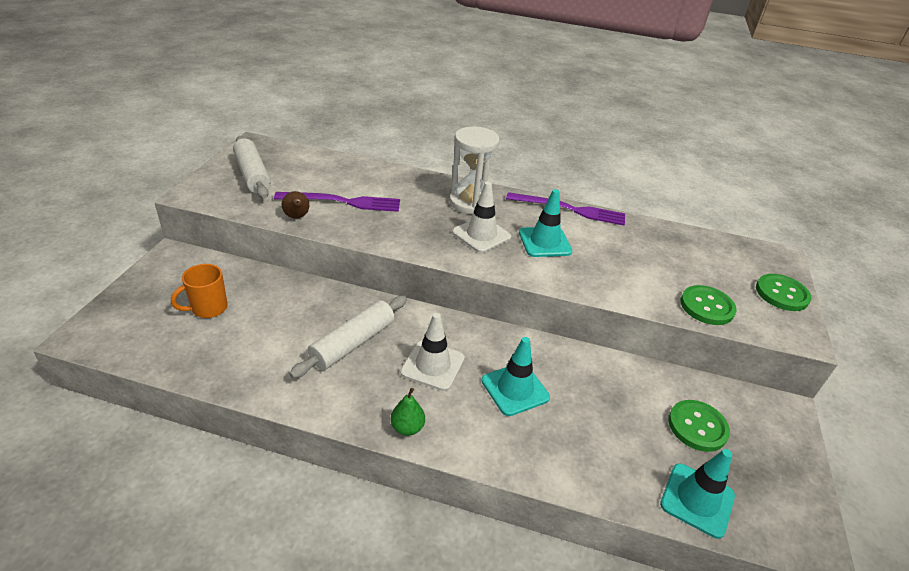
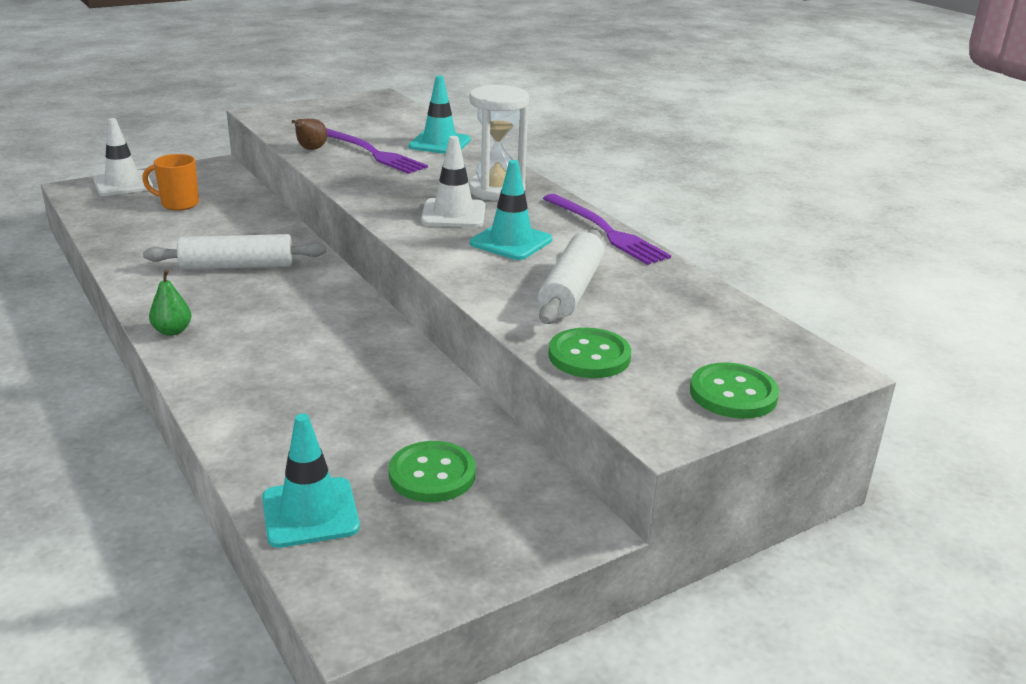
camera: 45 degrees right, 10 degrees down
white rolling pin [233,136,271,199] -> white rolling pin moved to [538,230,605,324]
white traffic cone [400,313,465,391] -> white traffic cone moved to [93,118,153,196]
turquoise traffic cone [482,337,550,416] -> turquoise traffic cone moved to [408,75,471,154]

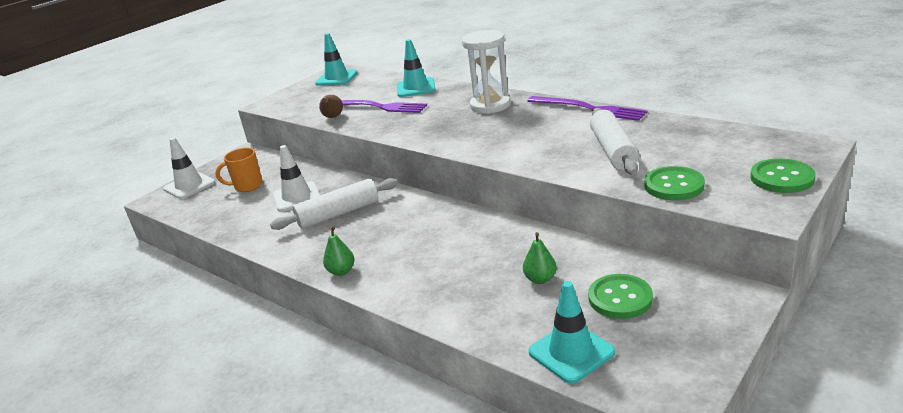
camera: 15 degrees left, 0 degrees up
white traffic cone [421,136,485,227] -> white traffic cone moved to [273,145,320,212]
turquoise traffic cone [470,160,552,260] -> turquoise traffic cone moved to [315,33,358,86]
none -> green pear [523,232,557,284]

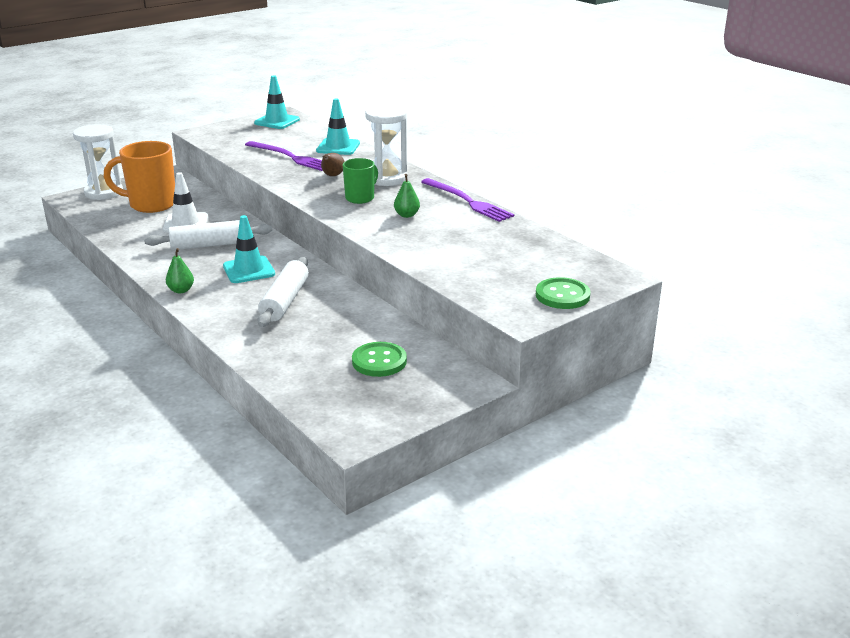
camera: 10 degrees right, 0 degrees up
white traffic cone [163,137,215,199] -> white hourglass [73,124,123,200]
orange mug [215,148,263,192] -> orange mug [104,141,175,213], size x1.72
brown pear [319,95,343,118] -> brown pear moved to [321,153,345,176]
green pear [523,232,557,284] -> green pear moved to [394,174,420,218]
turquoise traffic cone [528,281,615,384] -> turquoise traffic cone moved to [223,215,275,283]
white rolling pin [590,108,639,175] -> white rolling pin moved to [258,257,309,327]
green button [644,166,705,200] -> none
none -> green mug [343,158,378,204]

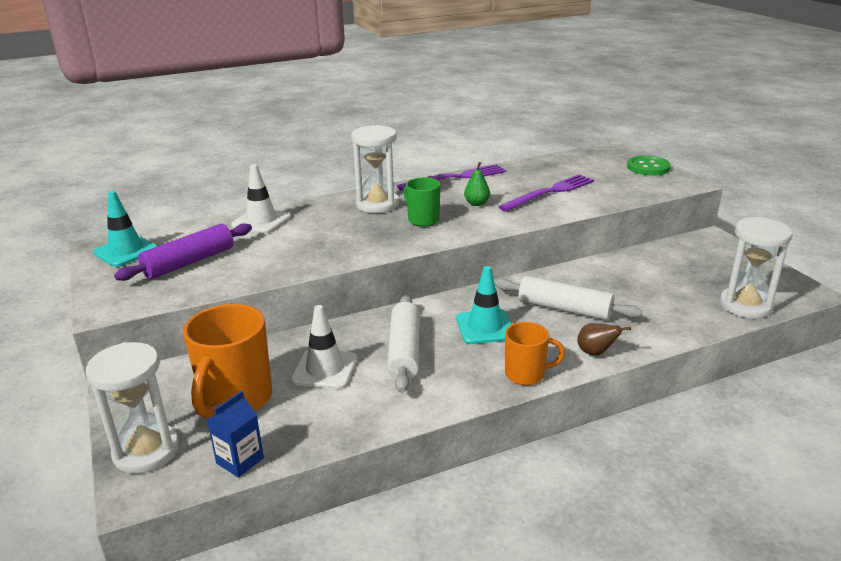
camera: 75 degrees left, 0 degrees up
green pear [166,248,194,293] -> orange mug [505,322,565,385]
purple fork [245,141,323,171] -> purple fork moved to [499,174,594,212]
turquoise traffic cone [316,98,360,155] -> white traffic cone [231,164,291,234]
brown pear [321,153,345,176] -> brown pear moved to [577,323,631,356]
green button [352,342,407,377] -> none
none -> purple rolling pin [114,223,252,281]
none -> blue carton [207,391,264,478]
none -> white hourglass [720,217,792,319]

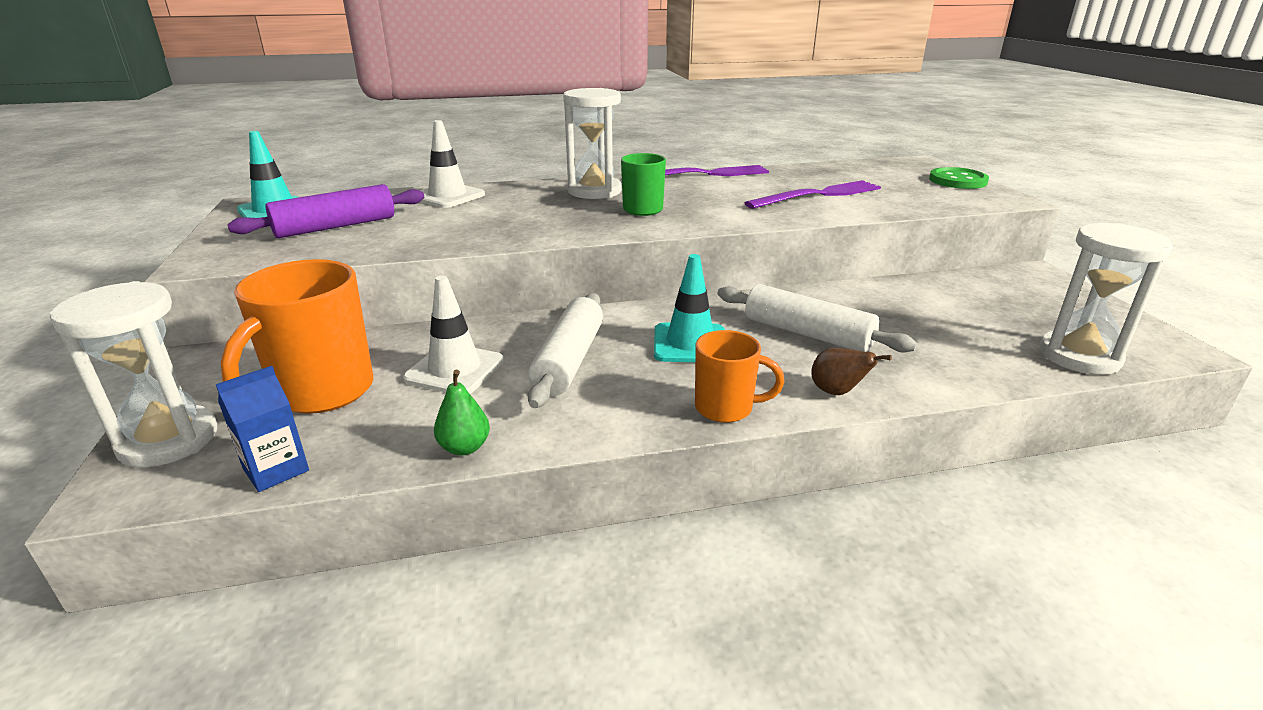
camera: 10 degrees right, 0 degrees up
green pear [464,162,490,206] -> green pear moved to [434,370,490,455]

